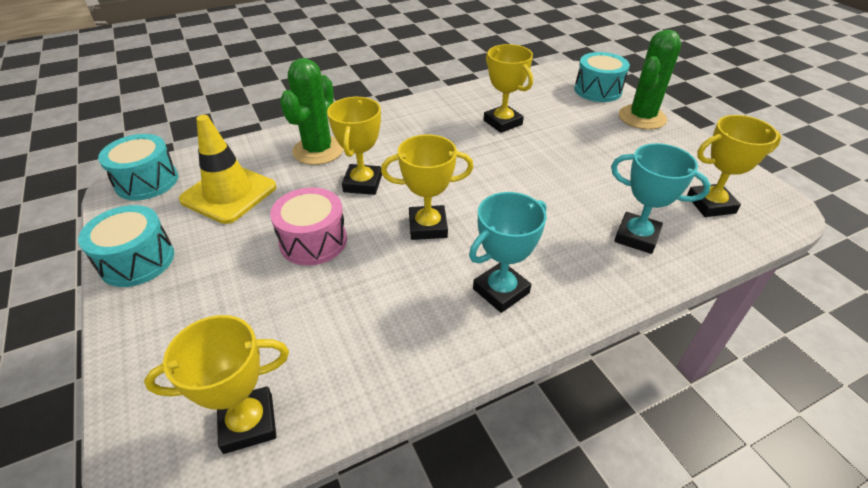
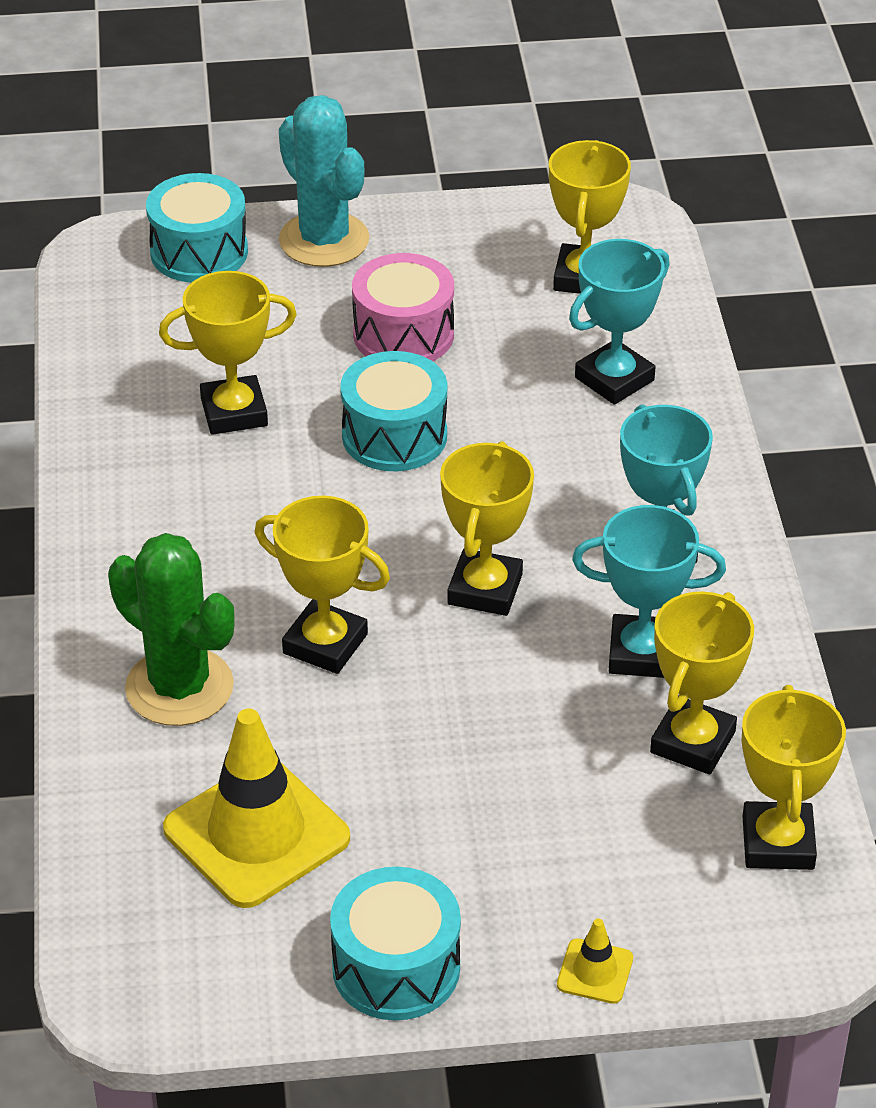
camera: 70 degrees left, 0 degrees up
turquoise drum [98,134,178,200] -> turquoise drum moved to [340,351,447,471]
pink drum [270,187,347,266] -> pink drum moved to [352,253,454,361]
green cactus [619,29,681,130] -> turquoise cactus [279,95,369,267]
none -> yellow traffic cone [557,918,633,1004]
none -> turquoise trophy [572,505,726,678]
none -> yellow trophy [650,591,754,775]

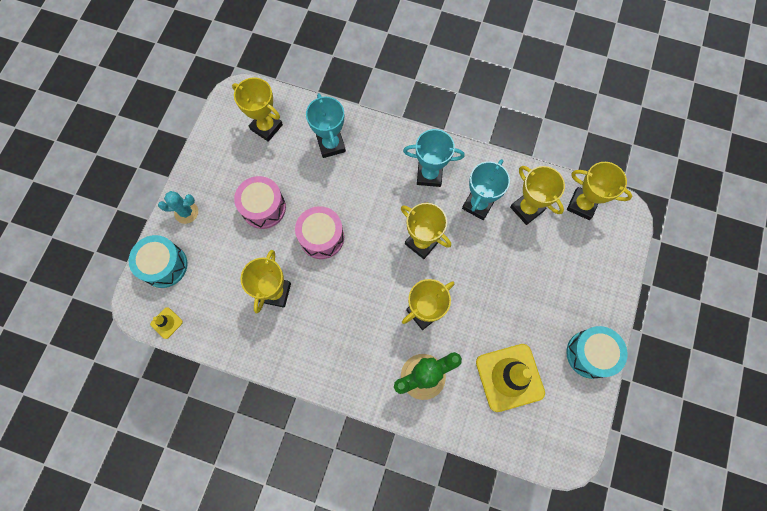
camera: 65 degrees left, 30 degrees up
turquoise cactus [279,95,369,267] -> turquoise cactus [158,191,198,224], size x0.58
turquoise drum [340,351,447,471] -> pink drum [295,206,344,259]
yellow traffic cone [557,918,633,1004] -> yellow traffic cone moved to [150,307,183,339]

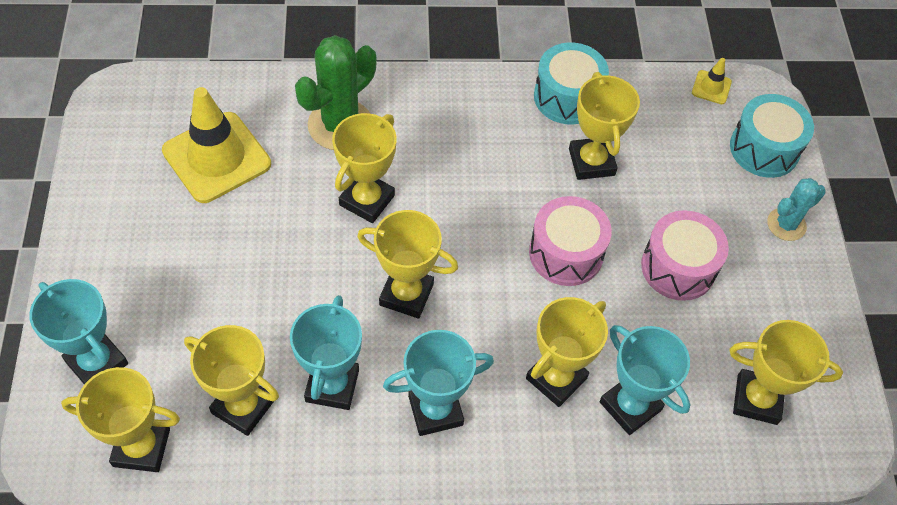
camera: 155 degrees right, 15 degrees down
turquoise drum [566,326,628,379] -> turquoise drum moved to [534,42,609,124]
none -> turquoise trophy [29,279,128,384]
none -> yellow trophy [526,297,608,407]

